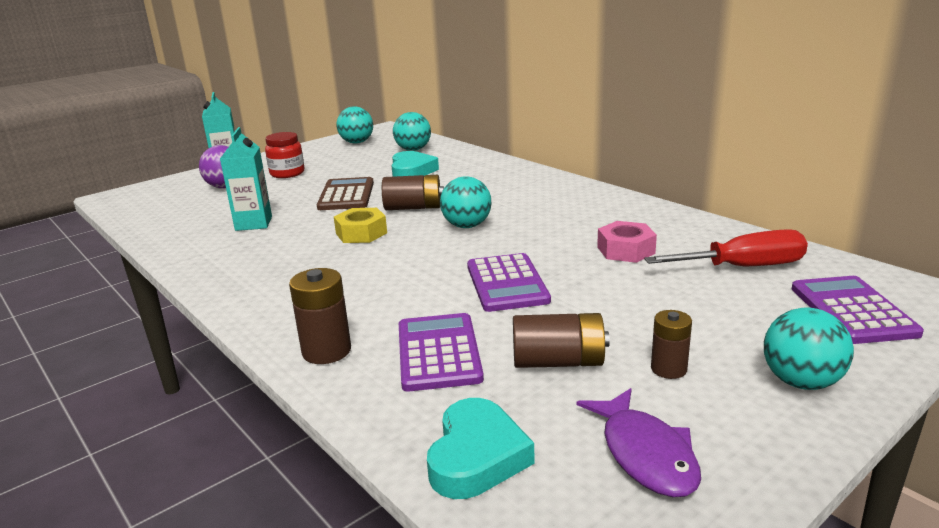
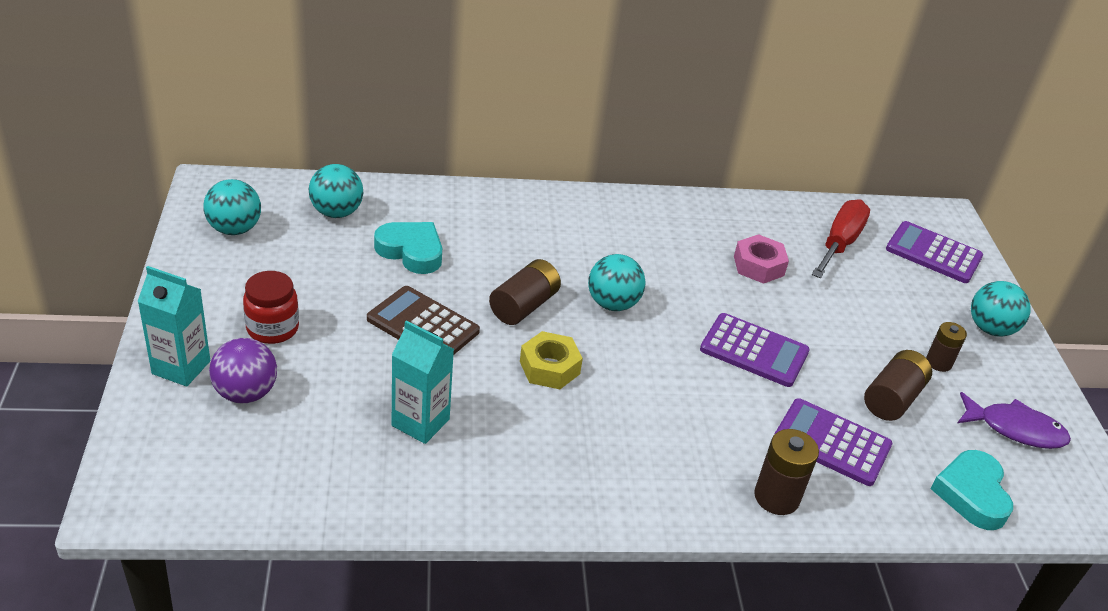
camera: 60 degrees left, 15 degrees up
turquoise heart [427,398,535,499] -> turquoise heart turned 135 degrees counterclockwise [931,450,1013,530]

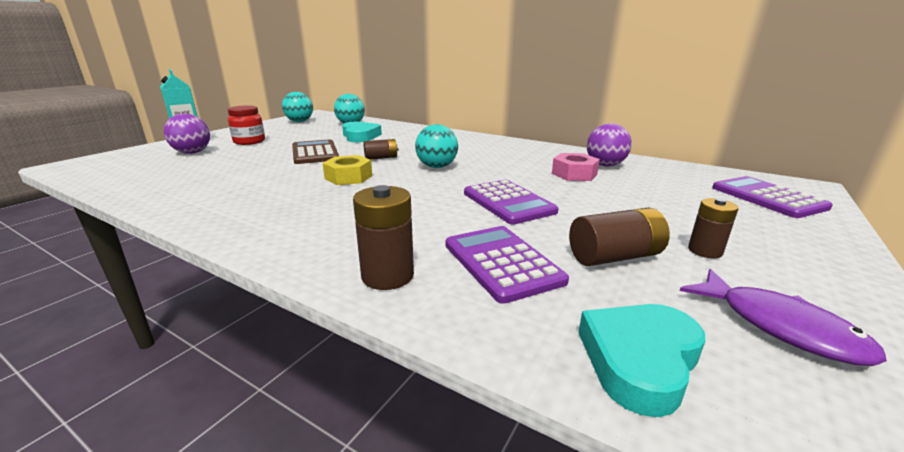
camera: 40 degrees right, 15 degrees down
turquoise carton [392,320,454,444] -> none
brown battery [489,259,561,325] -> brown battery [364,139,398,160], size x0.66
red screwdriver [812,199,870,278] -> none
turquoise ball [971,281,1031,337] -> none
none -> purple ball [587,123,632,166]

